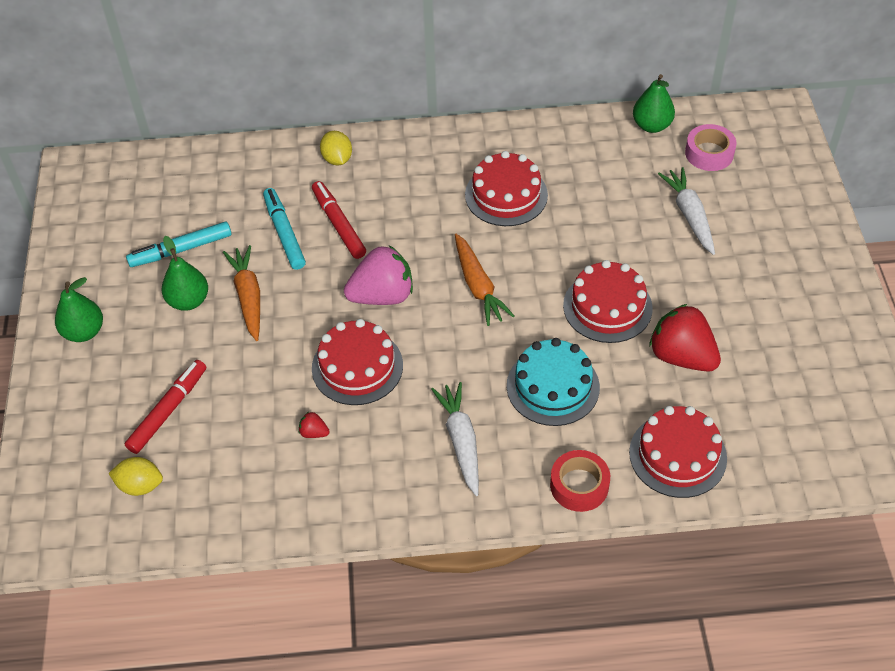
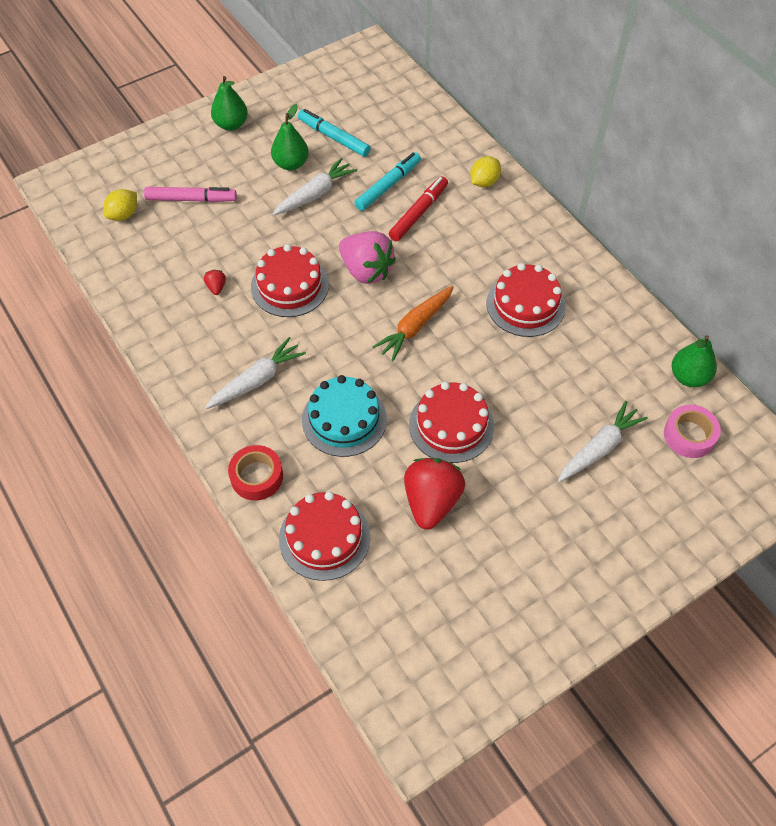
camera: 60 degrees right, 5 degrees up
yellow lemon [108,457,163,496] -> yellow lemon turned 60 degrees clockwise [103,189,137,221]
red marker [125,360,206,454] -> pink marker [144,187,237,202]
orange carrot [223,245,260,341] -> white carrot [272,158,357,216]

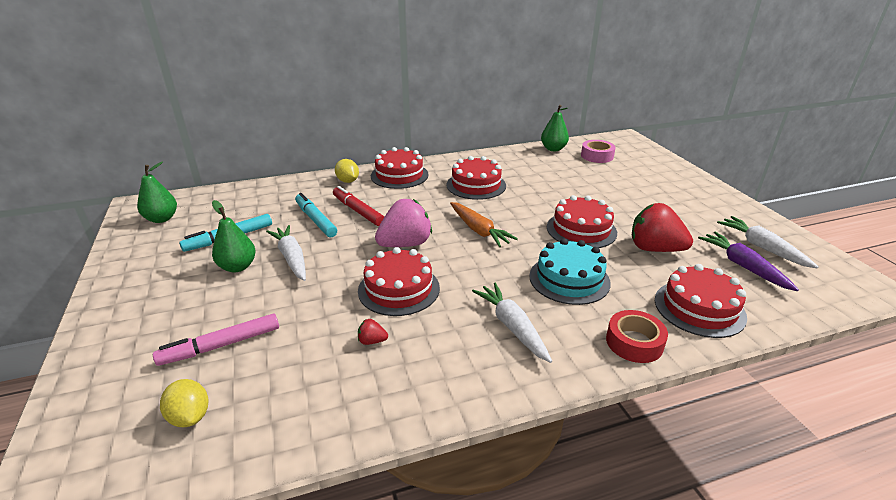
camera: 75 degrees left, 25 degrees down
pink marker [144,187,237,202] -> pink marker turned 135 degrees counterclockwise [153,314,279,366]
green pear [211,76,248,131] -> green pear moved to [137,162,177,223]
white carrot [558,401,648,482] -> white carrot moved to [717,216,819,269]
none -> red cake [371,147,428,189]
none -> purple carrot [698,232,799,291]

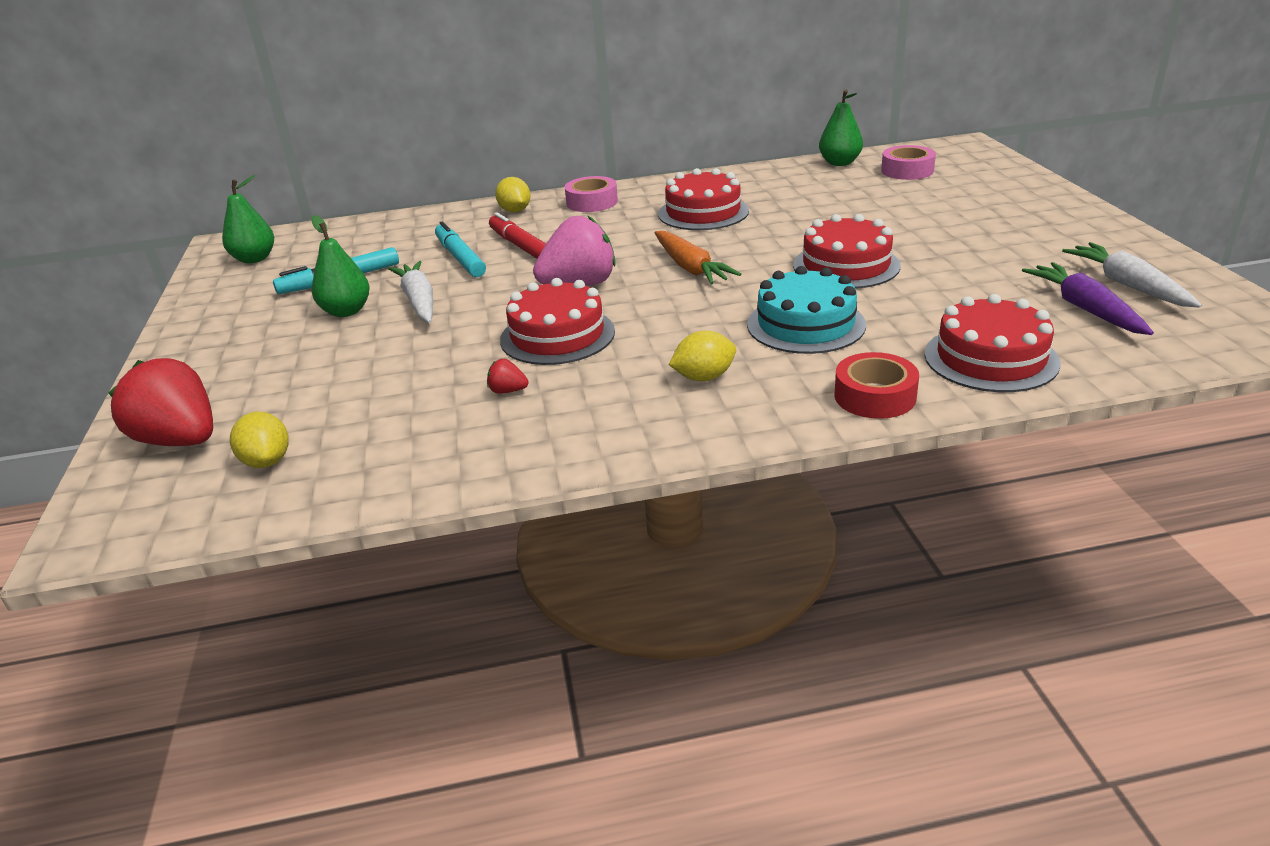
camera: 10 degrees right, 0 degrees up
pink marker [153,314,279,366] -> none
red cake [371,147,428,189] -> pink tape [565,176,618,212]
white carrot [472,283,552,363] -> yellow lemon [669,331,736,381]
red strawberry [632,203,693,252] -> red strawberry moved to [109,358,213,446]

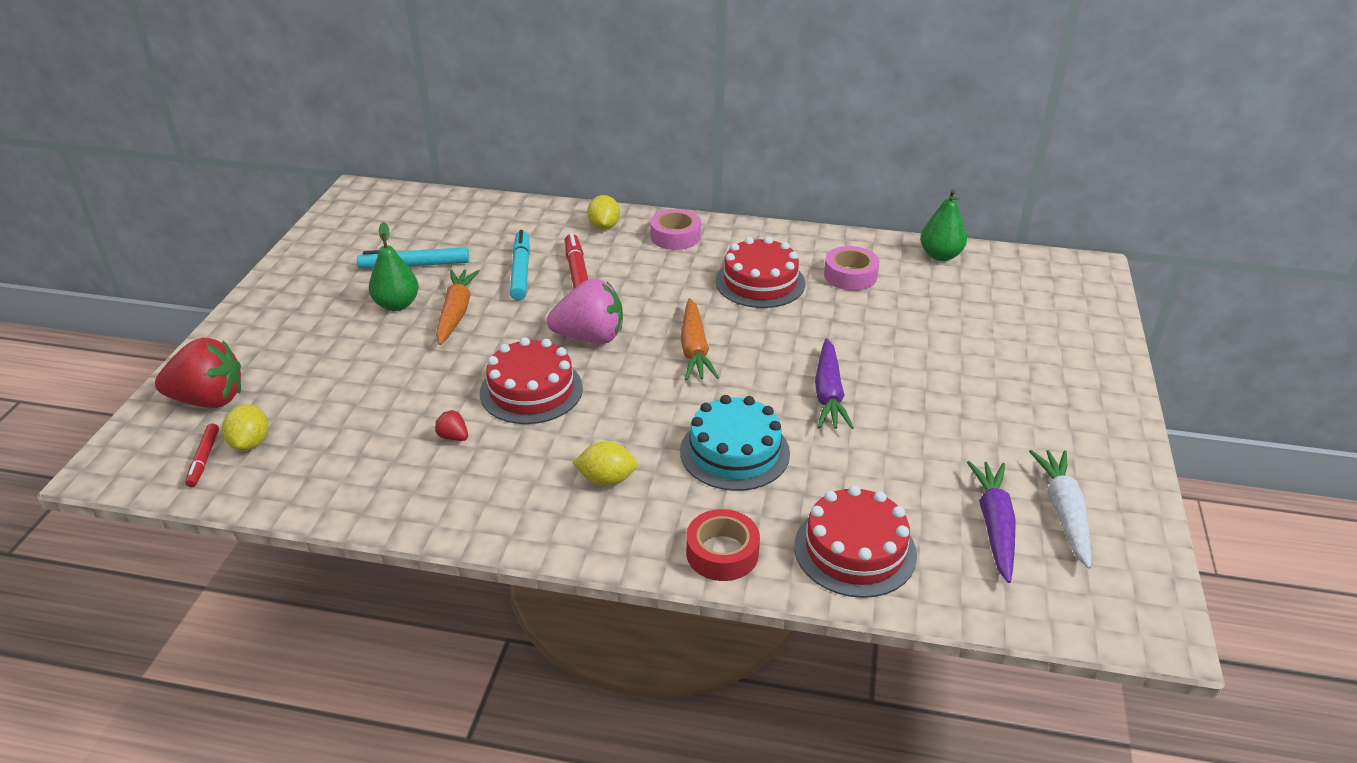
camera: 20 degrees right, 5 degrees up
red strawberry [109,358,213,446] -> red strawberry turned 120 degrees clockwise [155,338,241,408]
green pear [222,175,274,263] -> none
white carrot [388,261,433,323] -> orange carrot [436,269,480,345]
red cake [793,214,901,289] -> purple carrot [815,338,854,429]
pink tape [881,145,936,180] -> pink tape moved to [824,246,879,291]
none -> red marker [185,423,219,487]

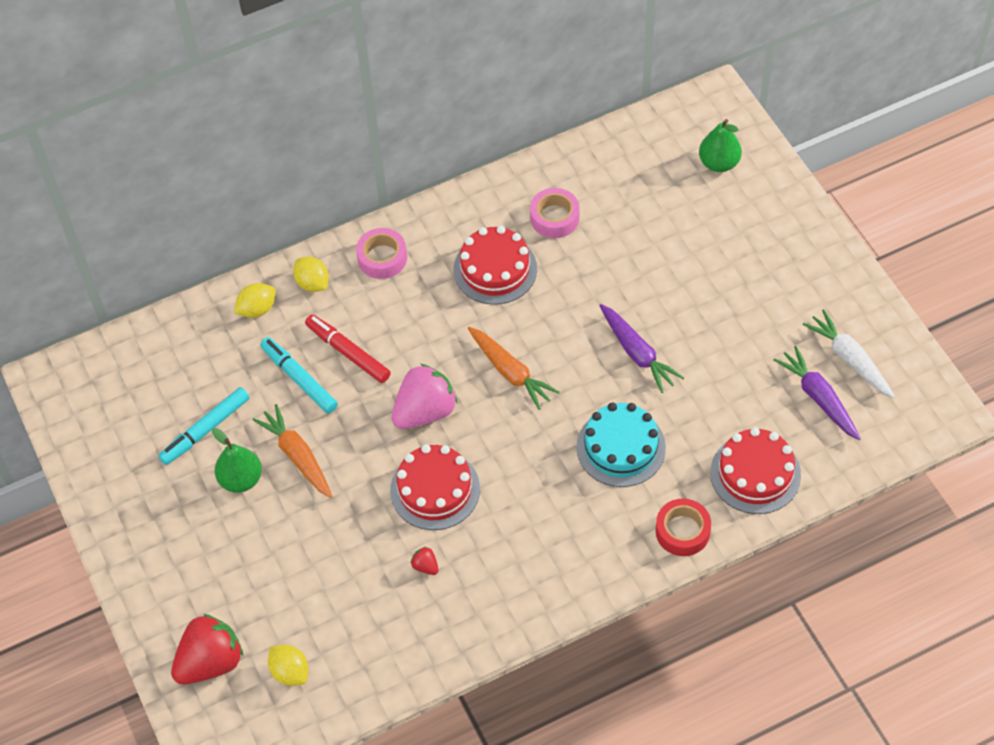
camera: 35 degrees left, 20 degrees up
red marker [185,423,219,487] -> none
red strawberry [435,410,468,441] -> red strawberry turned 45 degrees clockwise [411,547,439,575]
yellow lemon [573,441,638,486] -> yellow lemon moved to [234,283,276,318]
green pear [920,189,967,261] -> green pear moved to [699,119,742,172]

